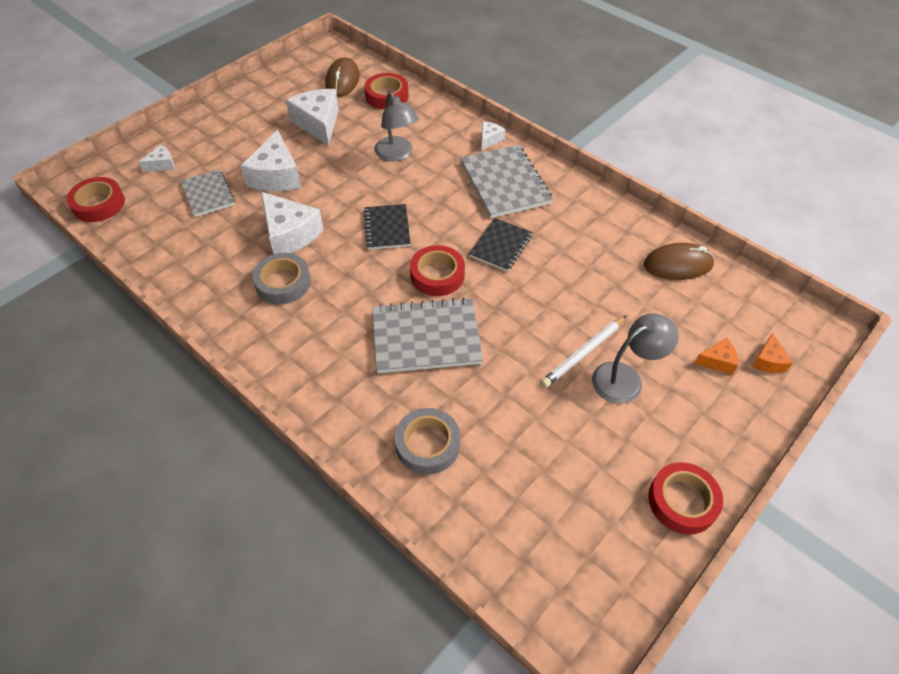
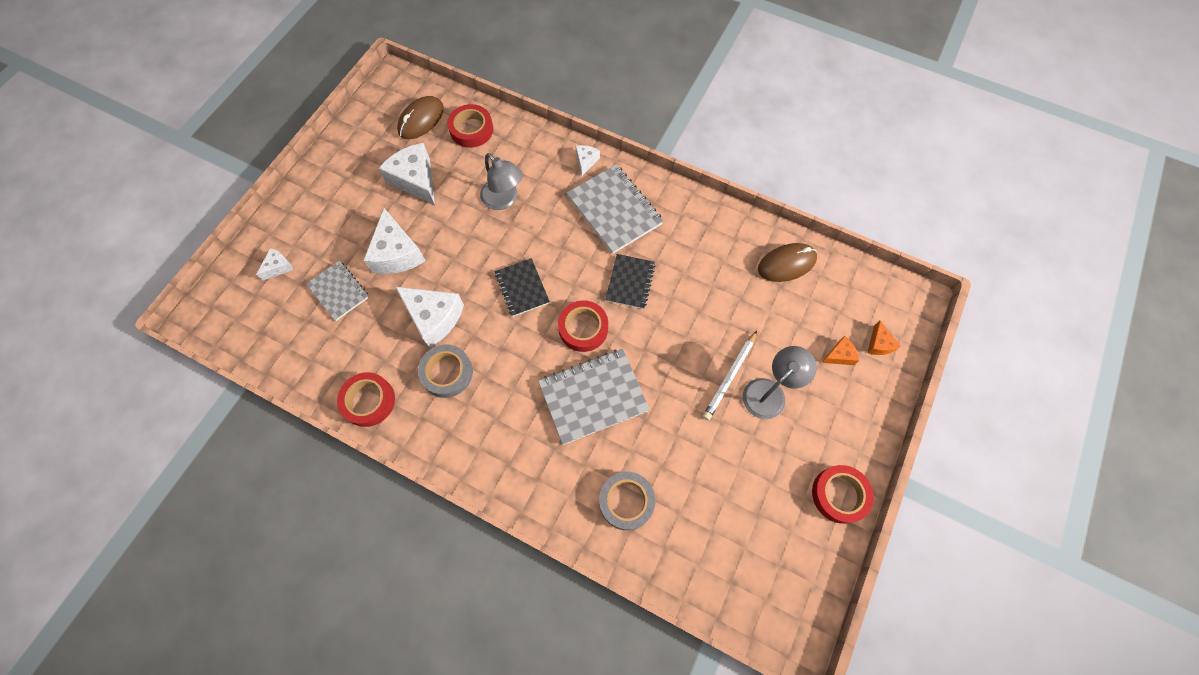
camera: 15 degrees left, 15 degrees up
red tape [67,177,125,222] -> red tape moved to [337,372,395,427]
brown mouse [325,57,360,97] -> brown mouse turned 45 degrees clockwise [397,96,444,139]

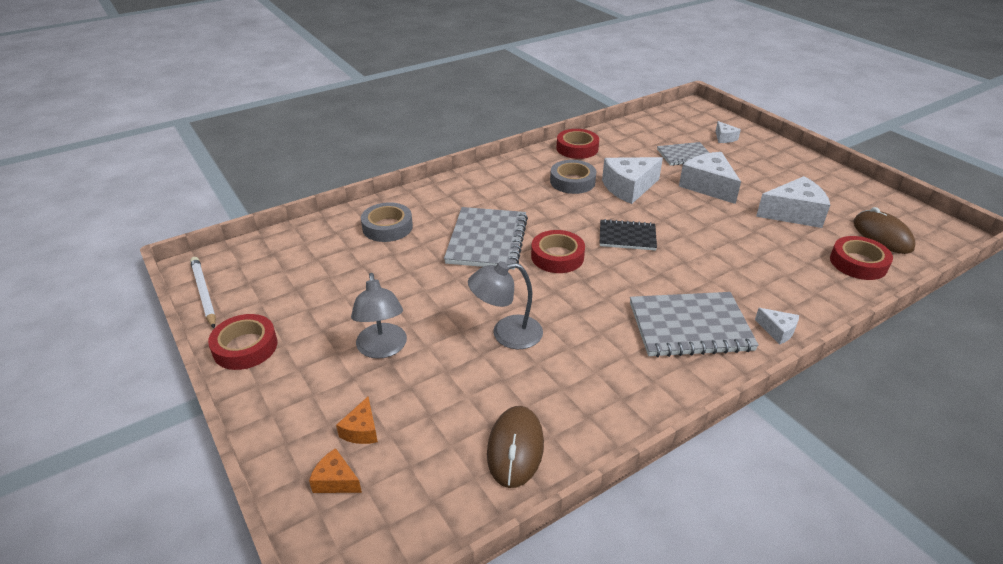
camera: 120 degrees right, 30 degrees down
white cheese [363,208,426,274] -> white cheese turned 45 degrees clockwise [679,152,741,204]
grey lamp [480,153,523,210] -> grey lamp moved to [468,261,543,349]
black notebook [605,254,655,309] -> none
white pencil [703,331,757,420] -> white pencil moved to [190,257,216,328]

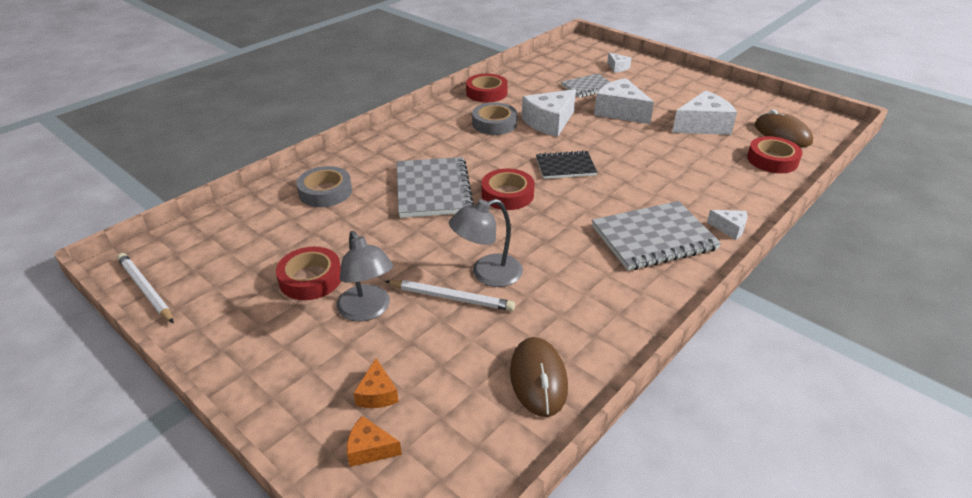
camera: 15 degrees left, 0 degrees up
red tape [208,314,277,370] -> red tape moved to [276,247,341,300]
none -> white pencil [385,280,515,311]

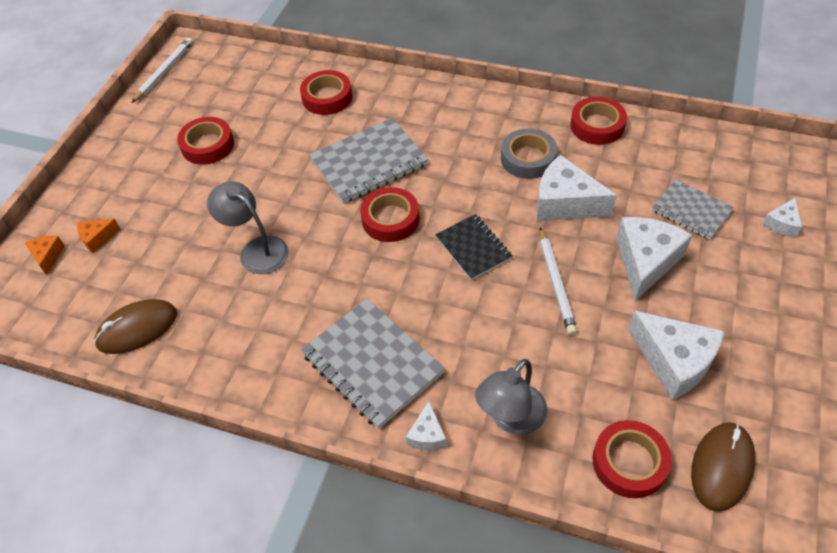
camera: 70 degrees right, 15 degrees up
grey tape [296,166,352,207] -> red tape [300,70,352,115]
grey lamp [336,231,393,322] -> grey lamp moved to [475,359,547,435]
white pencil [385,280,515,311] -> white pencil moved to [539,227,577,335]

